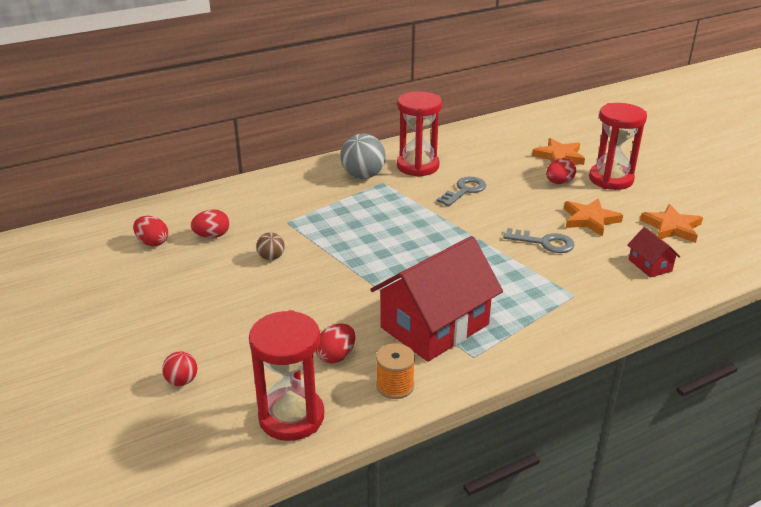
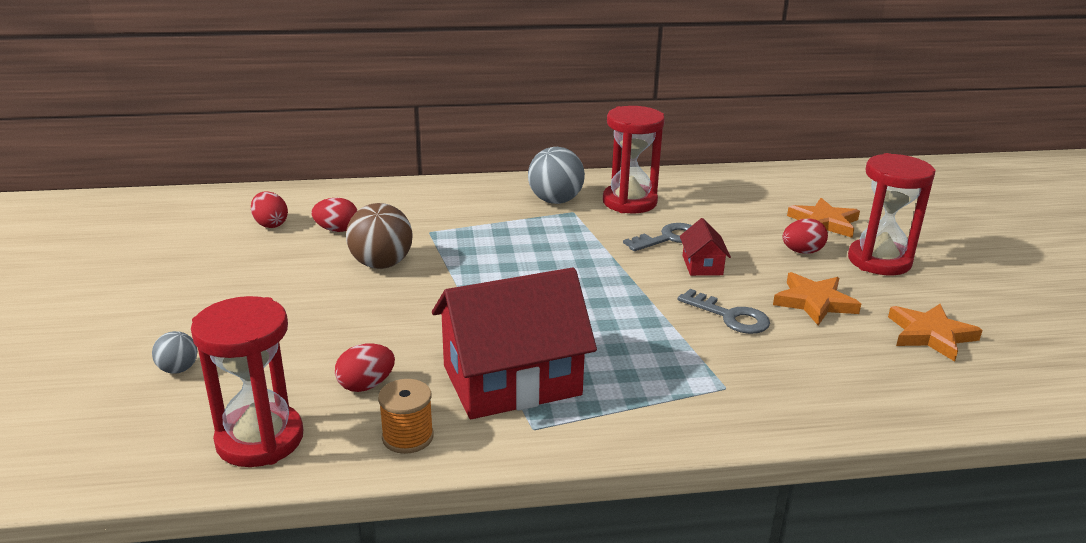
camera: 20 degrees right, 5 degrees down
red ball [162,351,197,386] -> grey ball [152,331,197,374]
brown ball [256,232,285,260] -> brown ball [346,203,413,269], size x1.88
red house [627,227,680,278] -> red house moved to [680,218,731,276]

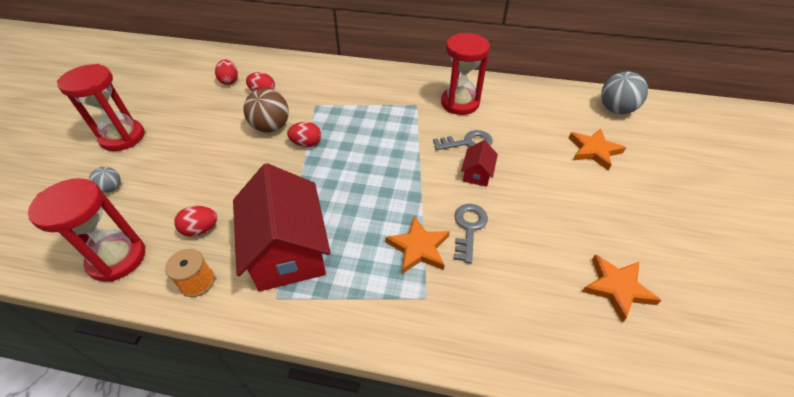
camera: 20 degrees right, 20 degrees up
red house [432,267,597,419] -> red house turned 75 degrees clockwise [233,163,331,291]
grey ball [528,147,585,204] -> grey ball moved to [601,72,648,114]
grey key [678,289,770,334] -> grey key turned 135 degrees counterclockwise [454,204,488,263]
orange star [773,272,861,325] -> orange star moved to [385,216,450,274]
red egg [783,219,828,254] -> red egg moved to [287,122,321,147]
red hourglass [848,153,936,275] -> red hourglass moved to [57,64,145,151]

